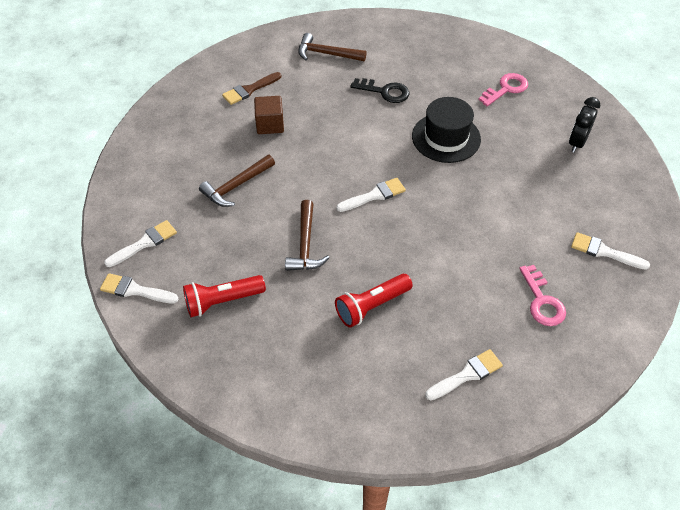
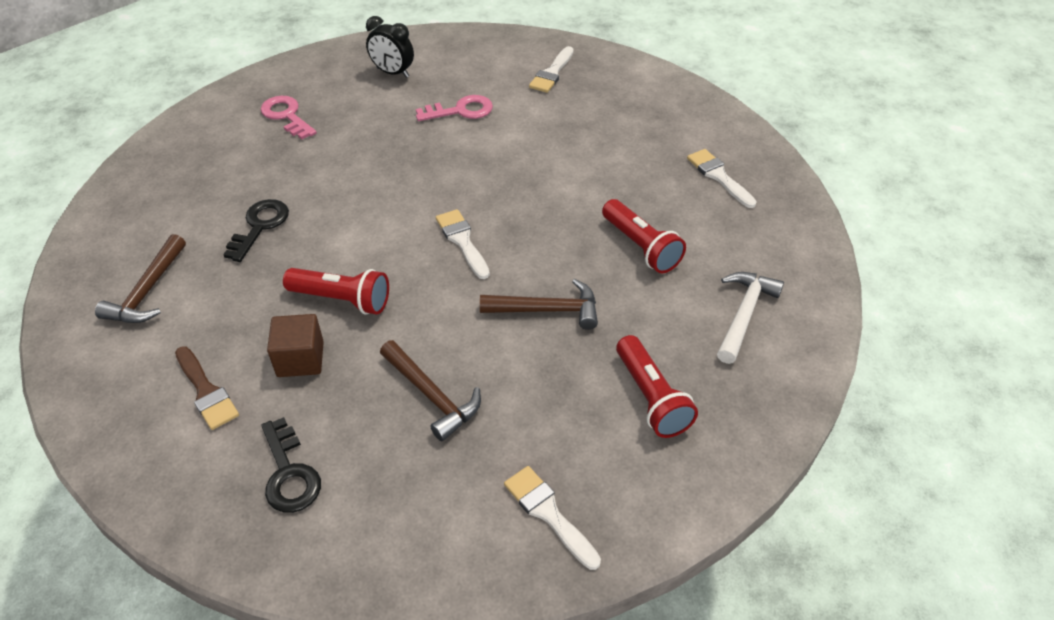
camera: 90 degrees left, 5 degrees down
white brush [100,273,179,303] -> none
black hat [412,97,481,163] -> none
pink key [519,265,566,326] -> pink key moved to [416,95,493,121]
none -> black key [261,417,321,513]
none -> red flashlight [283,268,389,314]
none -> white hammer [717,272,784,364]

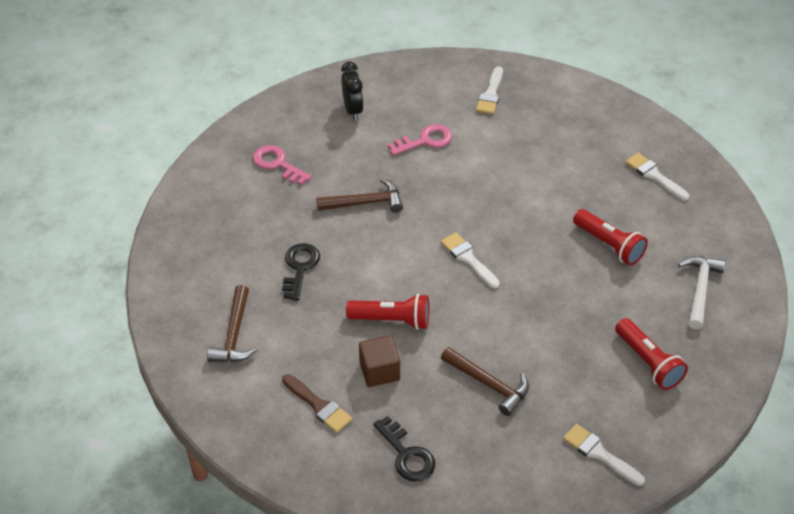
camera: 10 degrees left, 0 degrees up
black clock [366,16,414,78] -> black clock turned 120 degrees counterclockwise [341,62,364,121]
brown hammer [480,279,598,330] -> brown hammer moved to [316,178,403,213]

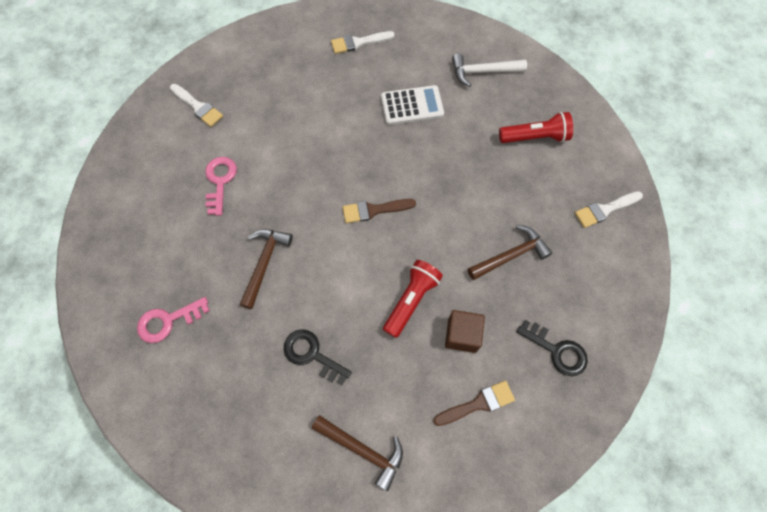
camera: 65 degrees left, 20 degrees up
black clock [341,62,364,121] -> none
black key [373,416,435,482] -> black key turned 45 degrees clockwise [517,320,588,376]
white brush [441,232,500,288] -> brown brush [343,199,416,223]
red flashlight [573,209,648,266] -> white calculator [381,85,444,125]
white hammer [678,256,726,329] -> white hammer turned 45 degrees counterclockwise [452,54,527,87]

